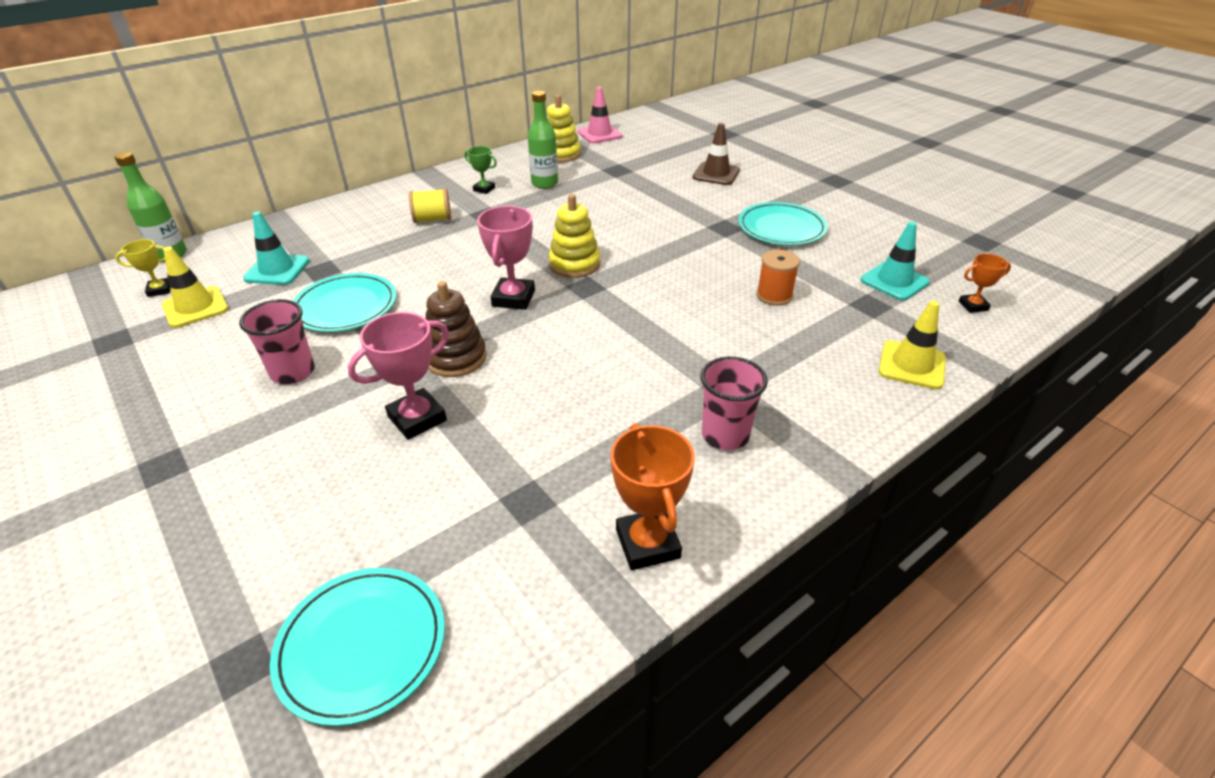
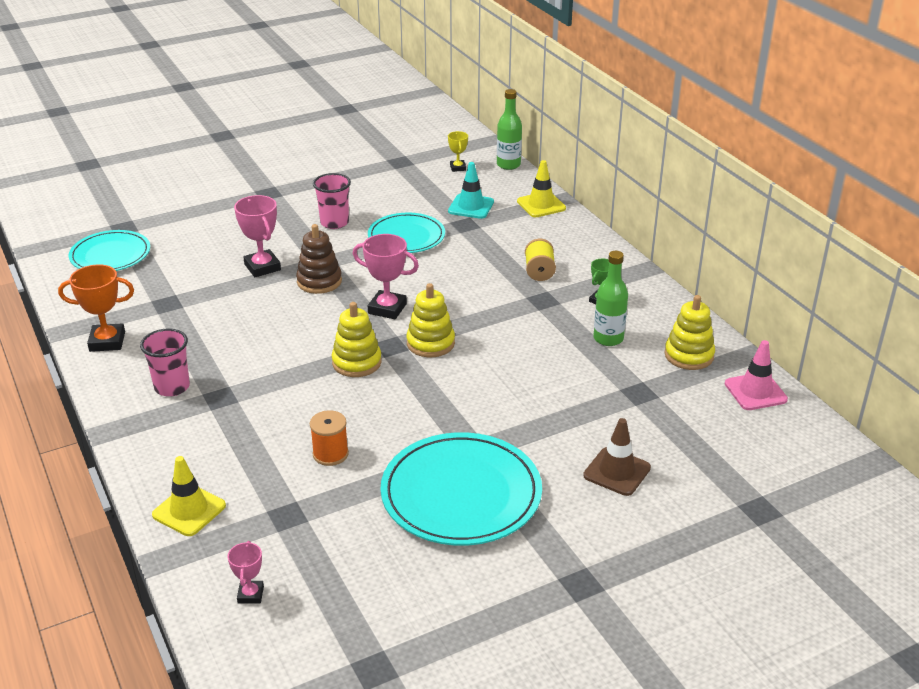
camera: 100 degrees right, 5 degrees down
yellow traffic cone [162,247,228,328] -> yellow traffic cone moved to [517,160,566,217]
turquoise plate [738,202,828,245] -> turquoise plate [380,432,542,546], size x1.54
turquoise traffic cone [861,222,930,301] -> none
orange trophy [959,253,1011,313] -> pink trophy [228,541,264,604]
none -> yellow stacking toy [331,302,382,377]

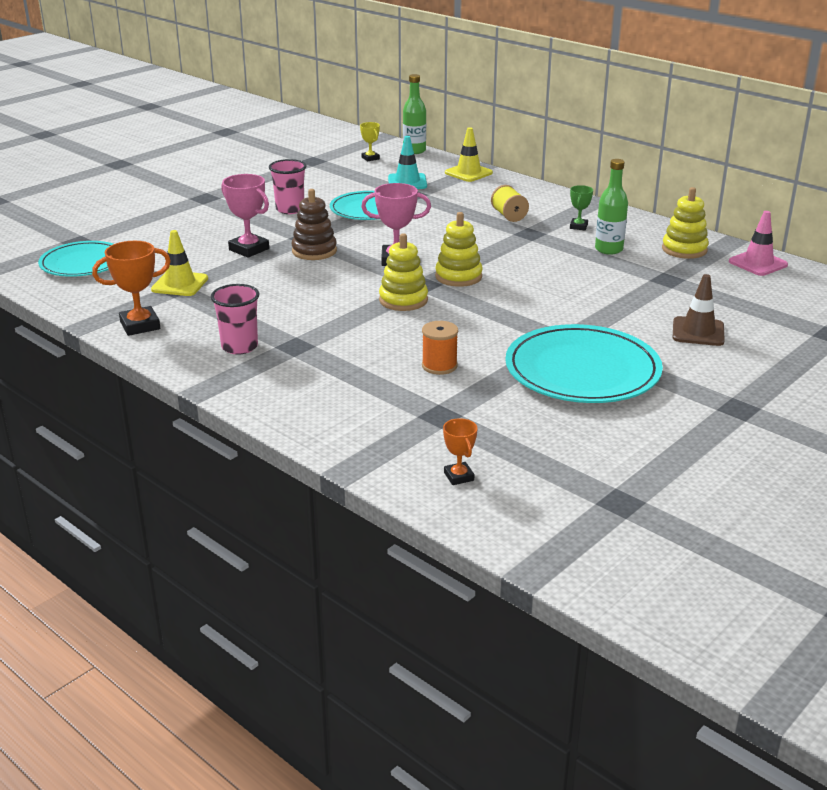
camera: 20 degrees left, 5 degrees down
yellow traffic cone [152,456,226,536] -> yellow traffic cone moved to [151,230,208,296]
pink trophy [228,541,264,604] -> orange trophy [443,418,478,485]

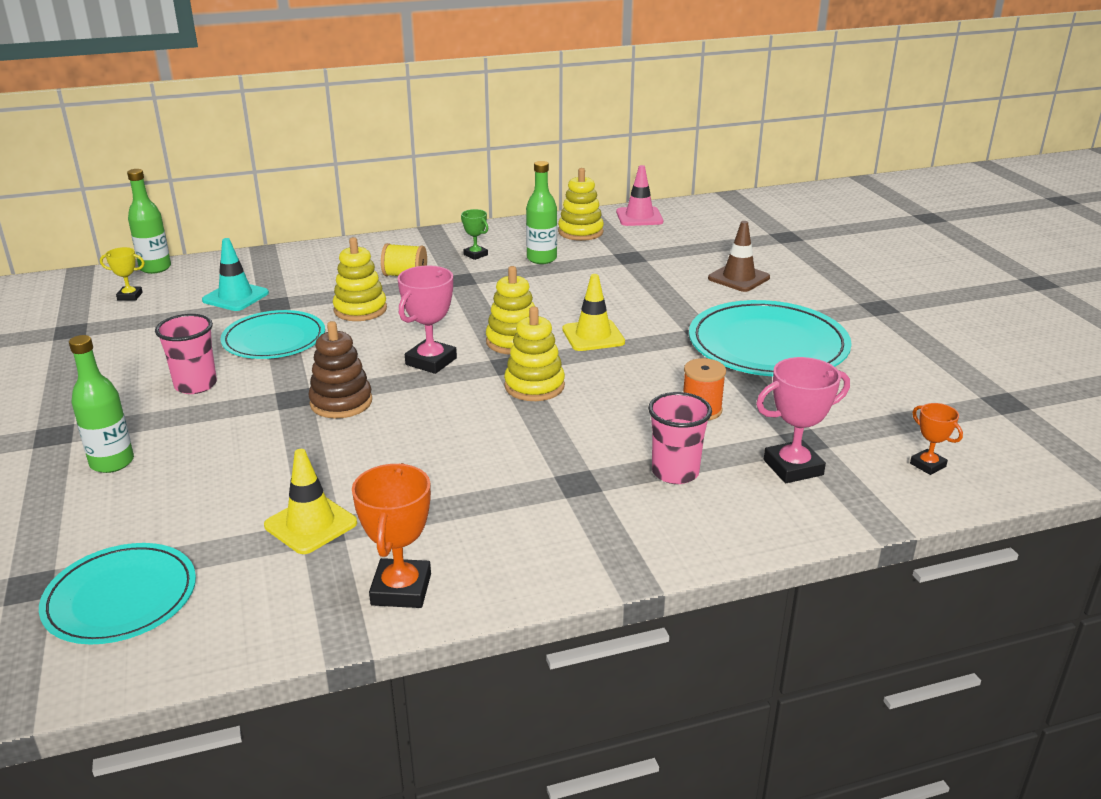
camera: 60 degrees left, 0 degrees up
pink cup [211,284,259,355] -> pink cup moved to [648,392,712,484]
pink trophy [221,174,269,258] -> pink trophy moved to [756,357,850,483]
orange trophy [443,418,478,485] -> orange trophy turned 45 degrees clockwise [910,403,963,475]
yellow traffic cone [445,127,493,182] -> yellow traffic cone moved to [562,274,625,351]
none -> green bottle [69,335,134,473]
none -> yellow stacking toy [333,237,387,321]

